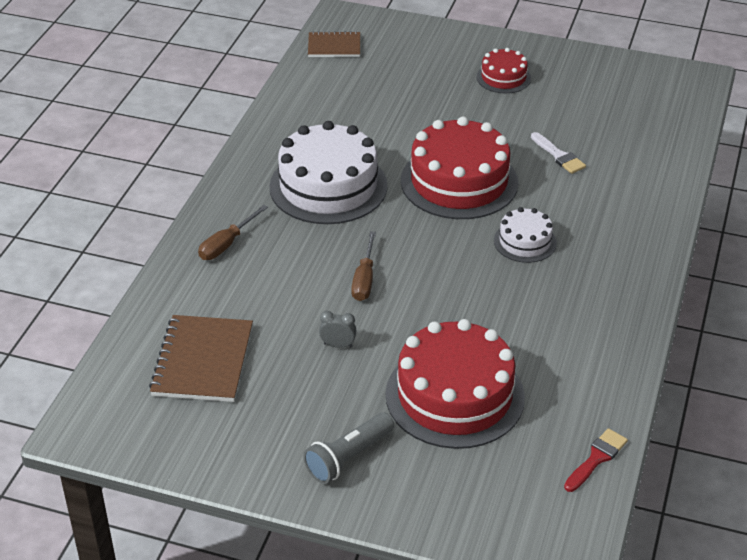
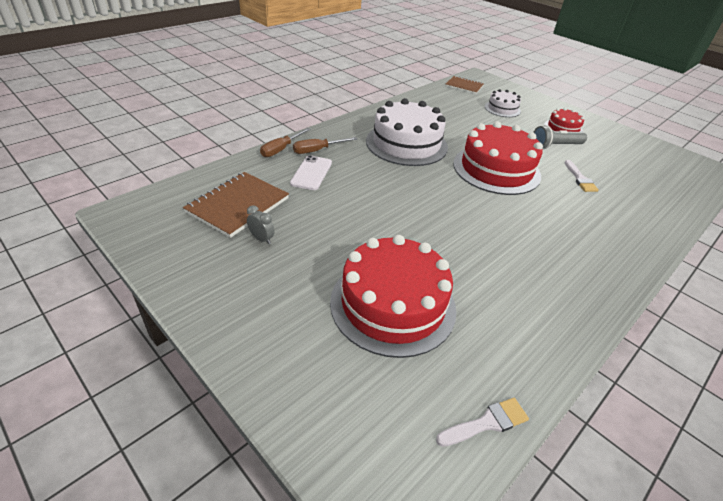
camera: 25 degrees right, 0 degrees up
grey flashlight [303,412,394,484] -> grey flashlight moved to [533,125,587,149]
grey clock [319,311,357,348] -> grey clock moved to [247,205,275,244]
brown screwdriver [351,231,376,301] -> brown screwdriver moved to [260,128,311,157]
white cake [494,207,557,263] -> white cake moved to [485,89,521,117]
red brush [564,428,628,492] -> white brush [436,398,529,447]
none -> white phone [290,155,332,190]

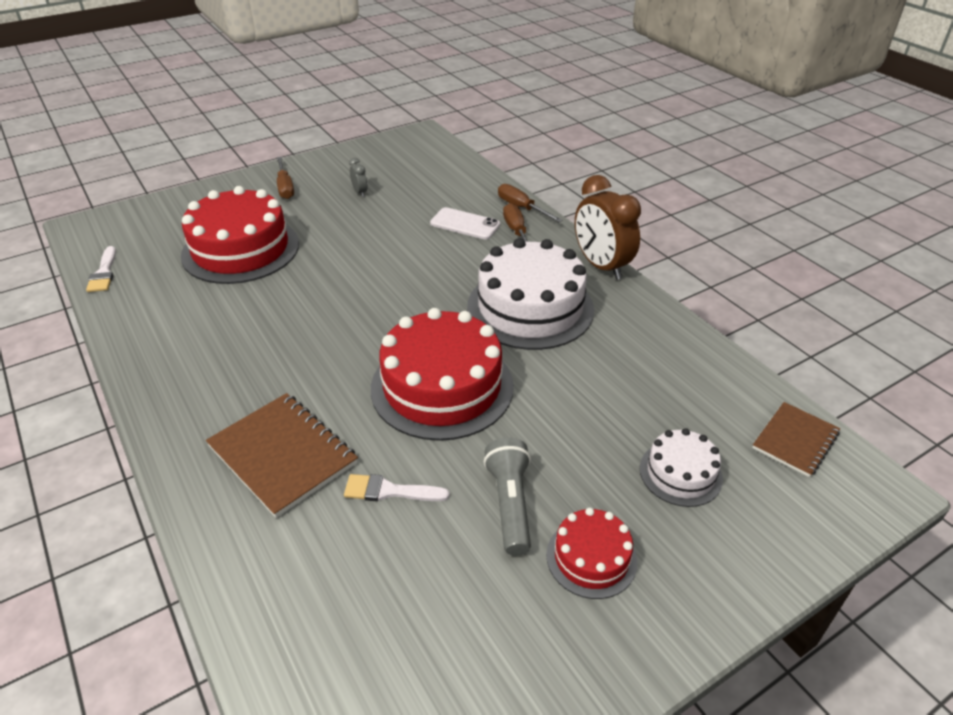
camera: 105 degrees right, 0 degrees up
brown notebook [183,172,289,238] -> brown notebook moved to [206,393,358,518]
grey clock [247,205,275,244] -> grey clock turned 75 degrees counterclockwise [349,158,368,197]
none -> brown screwdriver [277,157,294,199]
none -> brown clock [575,175,641,280]

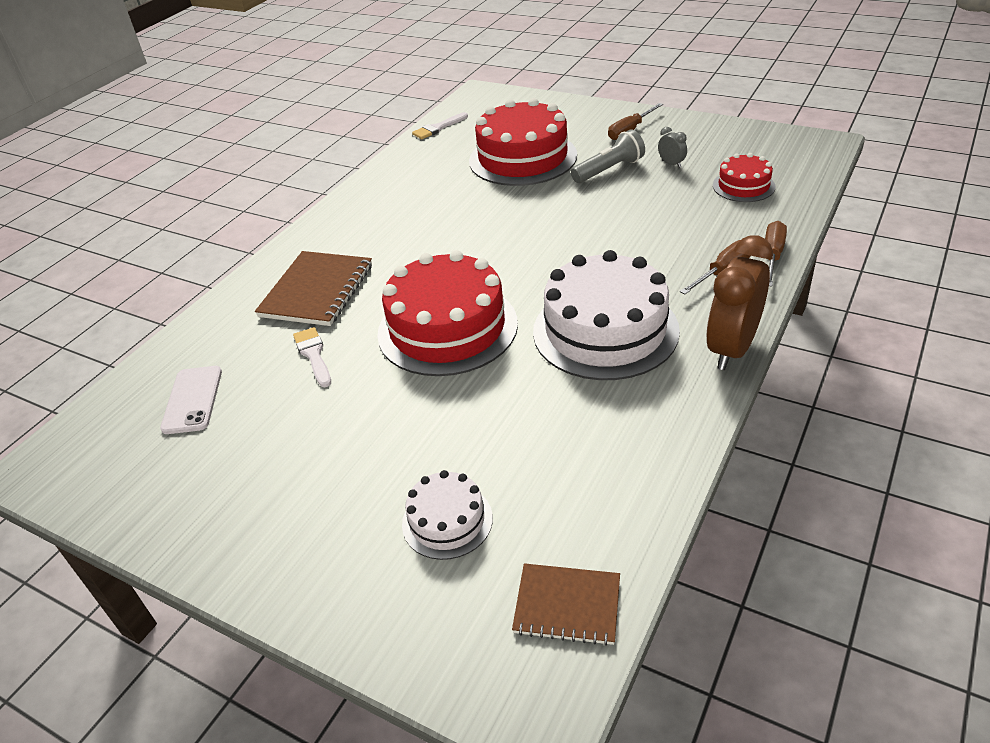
camera: 65 degrees right, 0 degrees up
grey clock [349,158,368,197] -> grey clock turned 75 degrees counterclockwise [658,127,687,168]
white phone [430,207,500,240] -> white phone moved to [160,366,222,434]
grey flashlight [484,438,531,556] -> grey flashlight moved to [571,129,645,183]
red cake [546,507,637,599] -> red cake moved to [713,153,776,202]

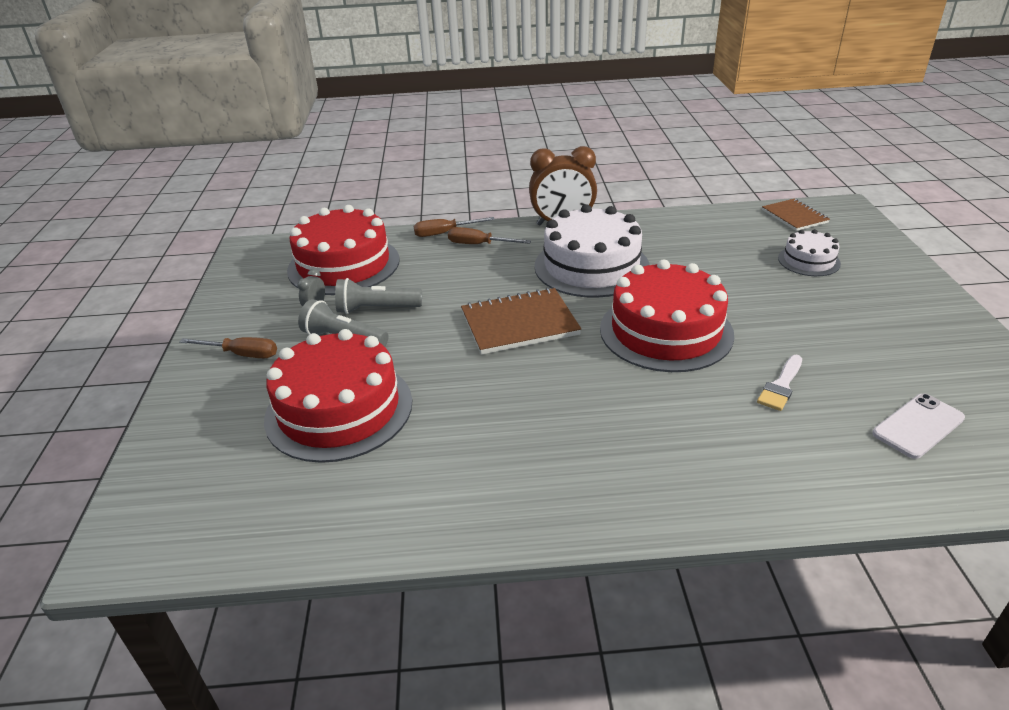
camera: 125 degrees left, 5 degrees down
brown notebook [255,251,372,326] -> brown notebook moved to [461,288,581,355]
white brush [412,112,468,139] -> none
red cake [713,153,776,202] -> red cake [287,205,400,295], size x1.97
none -> grey flashlight [335,278,422,314]

